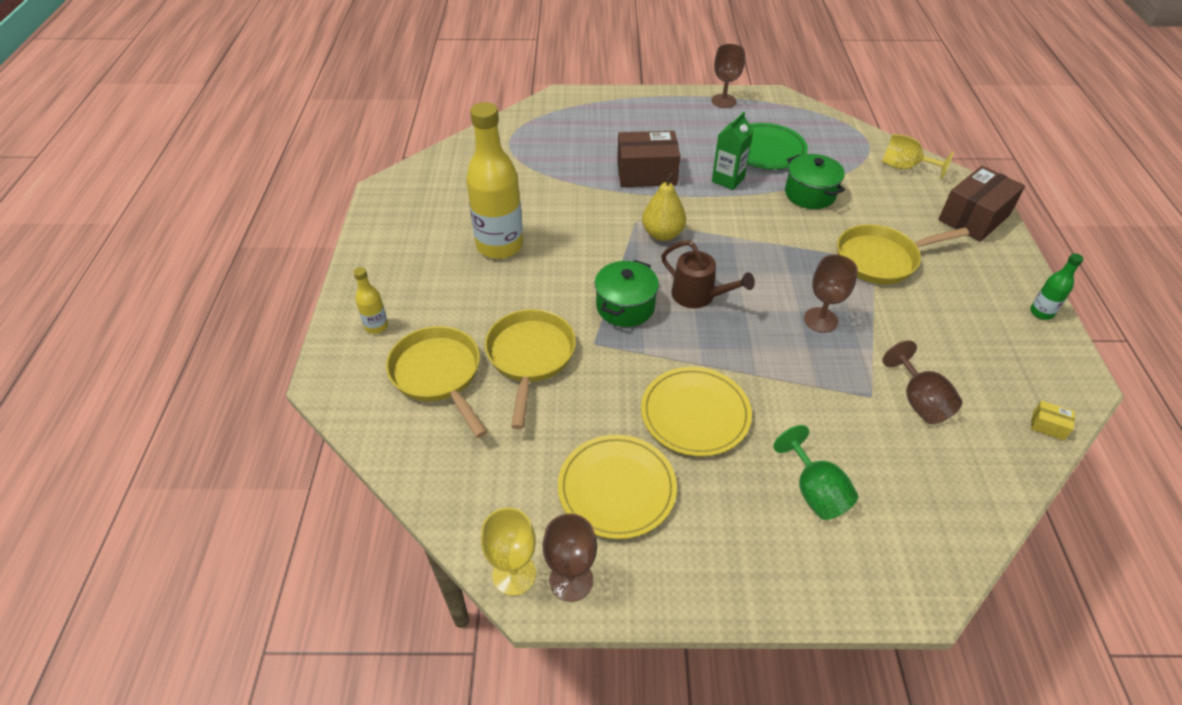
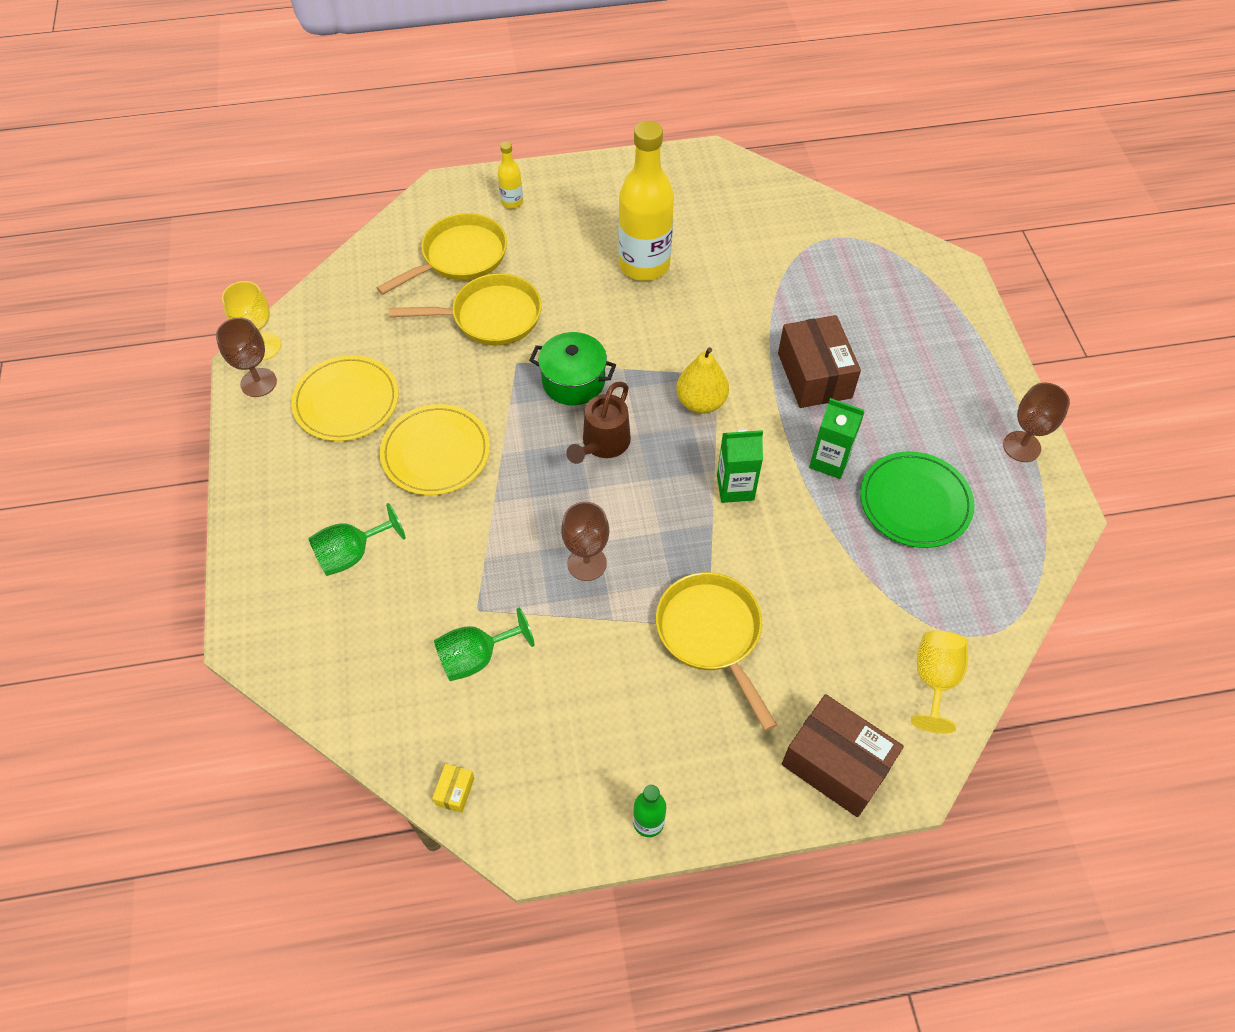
camera: 80 degrees right, 10 degrees up
green pot [785,154,845,209] -> none
brown goblet [883,340,962,424] -> green goblet [434,608,535,681]
none -> green carton [717,429,763,503]

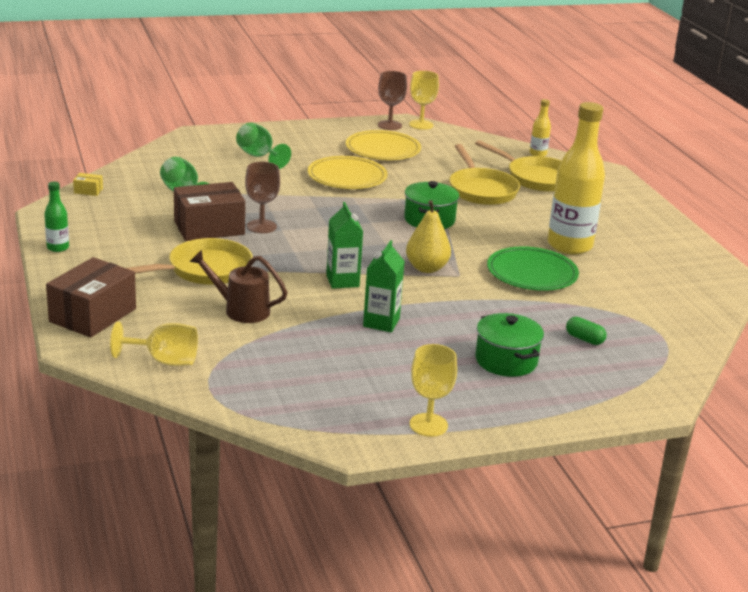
camera: 80 degrees right, 30 degrees down
yellow bottle [498,141,523,209] -> yellow bottle moved to [530,99,551,157]
brown watering can [566,381,631,464] -> brown watering can moved to [189,250,288,323]
brown box [778,315,861,408] -> brown box moved to [174,182,245,241]
green plate [860,451,975,548] -> green plate moved to [487,246,579,291]
brown goblet [1003,383,1070,462] -> yellow goblet [410,344,457,437]
none -> green pot [475,313,544,377]
none -> green capsule [566,317,607,345]

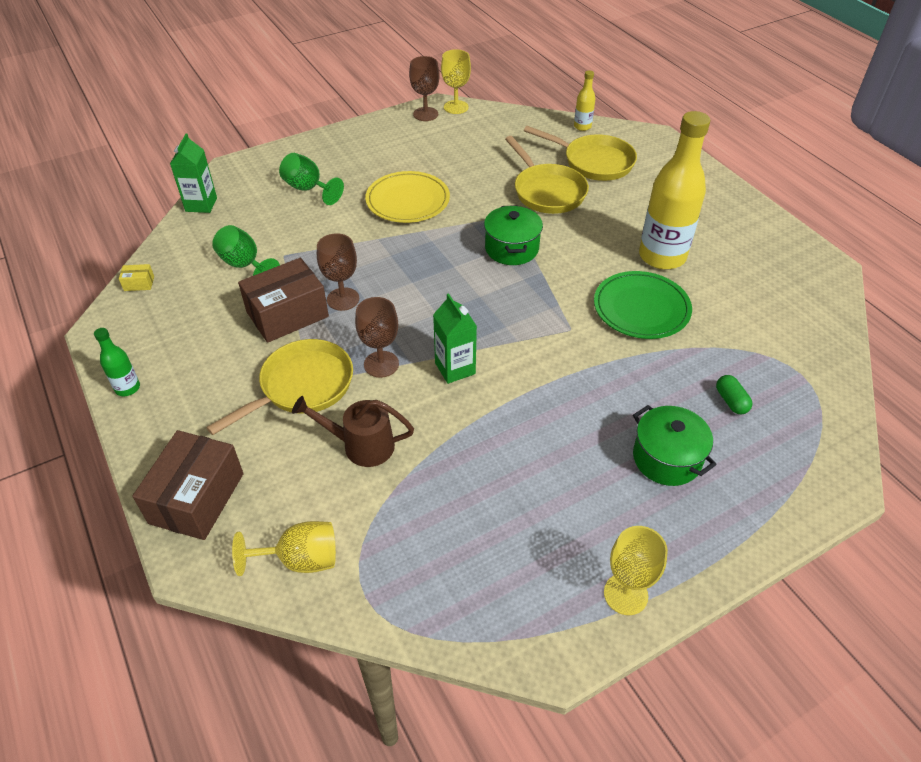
camera: 10 degrees left, 20 degrees up
yellow plate [346,130,421,160] -> none
green carton [363,240,405,332] -> green carton moved to [170,133,217,213]
yellow pear [406,200,451,273] -> none
green capsule [566,317,607,345] -> green capsule turned 45 degrees clockwise [716,375,752,414]
none -> brown goblet [355,297,399,378]

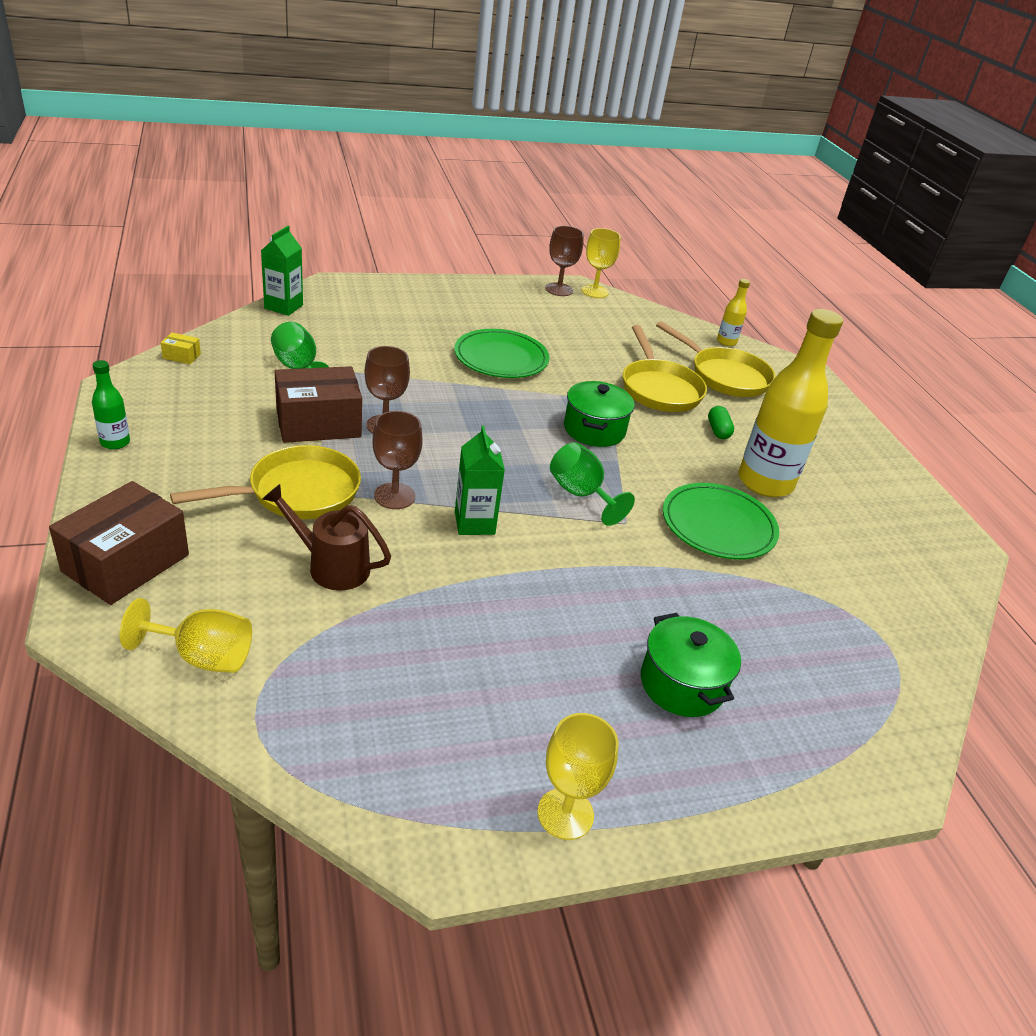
camera: 10 degrees right, 10 degrees down
green goblet [279,153,344,205] -> green goblet moved to [550,442,635,526]
yellow plate [365,171,450,223] -> green plate [454,329,550,378]
green capsule [716,375,752,414] -> green capsule moved to [708,406,734,439]

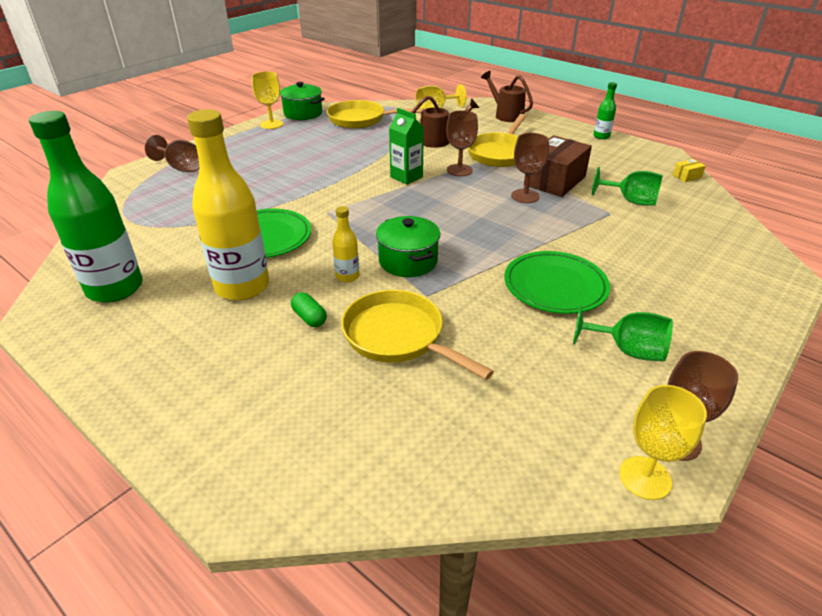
camera: 150 degrees right, 0 degrees up
brown box [49,481,189,605] -> brown watering can [481,71,533,122]
green carton [261,226,303,316] -> none
green goblet [550,442,635,526] -> green goblet moved to [573,305,673,361]
green pot [641,613,741,717] -> green pot moved to [280,82,325,120]
yellow pan [656,321,775,397] -> yellow pan moved to [327,100,424,129]
yellow bottle [717,279,750,346] -> yellow bottle moved to [332,206,359,282]
none -> green bottle [29,111,143,303]
none -> brown goblet [145,135,199,172]

